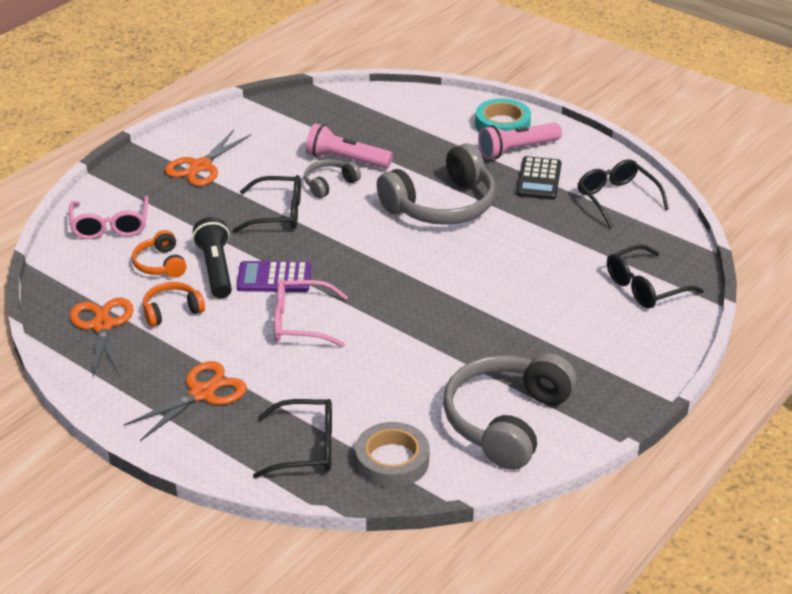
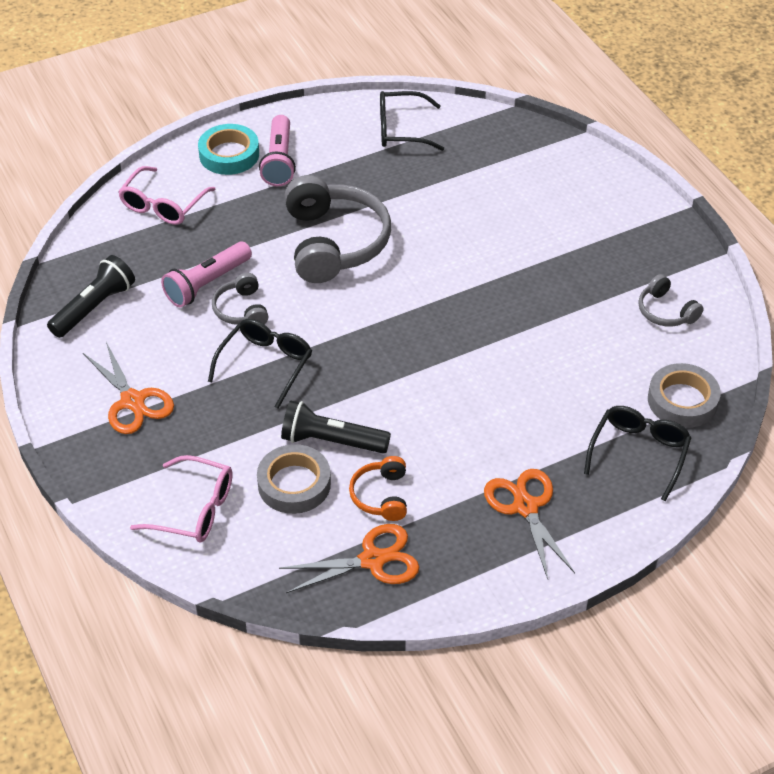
camera: 65 degrees left, 10 degrees up
orange scissors [70,298,134,377] -> orange scissors turned 150 degrees clockwise [279,524,419,593]
orange headphones [132,230,186,278] -> grey tape [257,444,331,514]
purple calculator [237,261,311,292] -> none
pink glasses [274,279,348,347] -> pink glasses moved to [118,166,216,225]
grey headphones [443,353,577,470] -> grey headphones [638,274,704,327], size x0.49
black calculator [516,156,562,200] -> none
black glasses [607,245,704,308] -> none
none -> black flashlight [47,255,135,338]

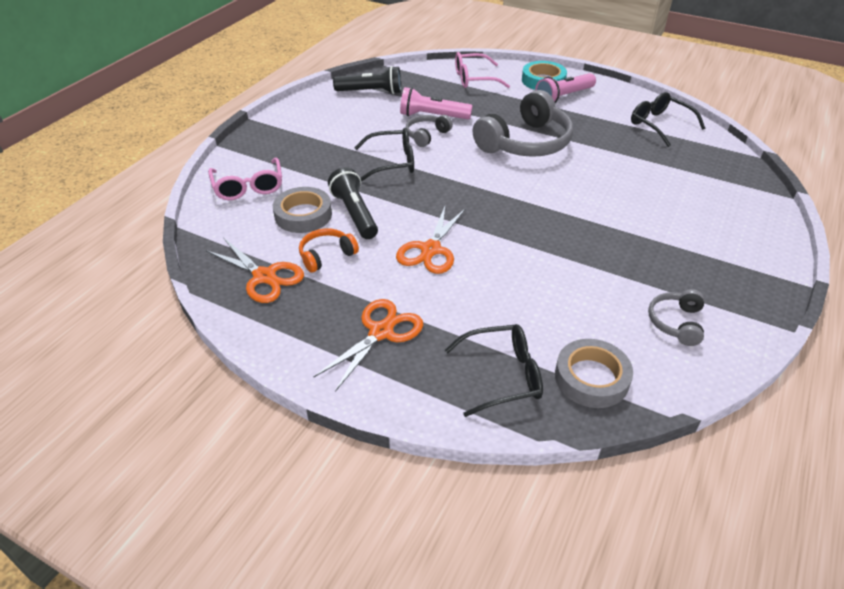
camera: 55 degrees right, 5 degrees down
orange scissors [83,342,174,434] -> orange scissors moved to [396,206,466,274]

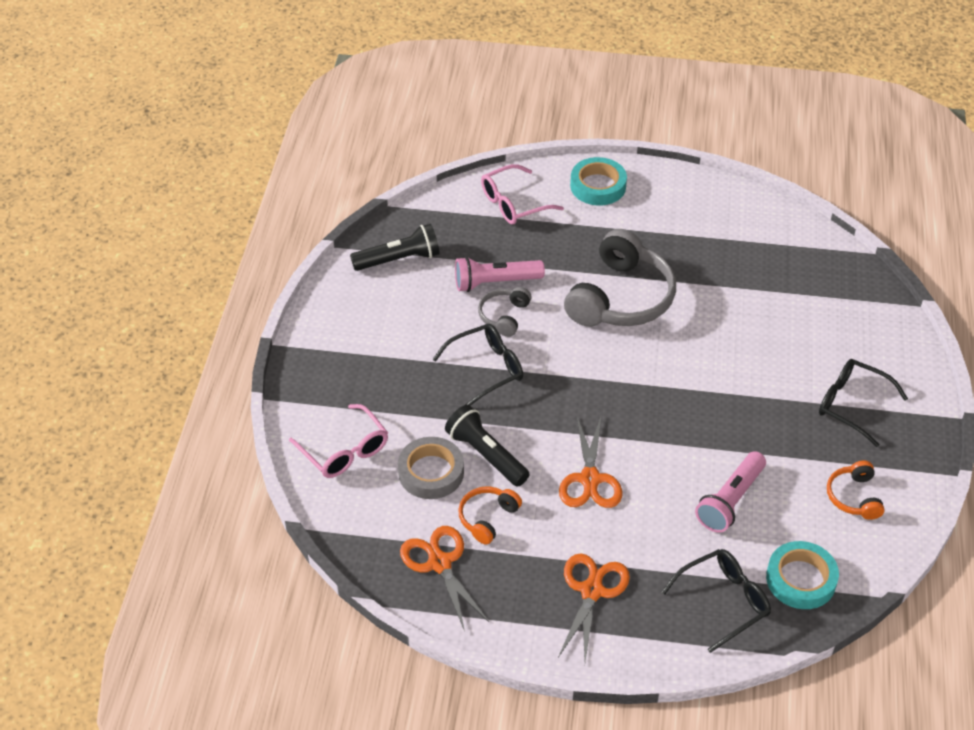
camera: 20 degrees left, 5 degrees up
orange scissors [205,238,304,303] -> orange scissors turned 135 degrees counterclockwise [400,526,489,631]
pink flashlight [535,73,596,103] -> pink flashlight moved to [695,451,766,533]
grey tape [555,339,633,408] -> turquoise tape [766,541,839,609]
black glasses [631,92,705,147] -> black glasses moved to [819,359,908,447]
grey headphones [648,289,704,346] -> orange headphones [827,461,885,520]

